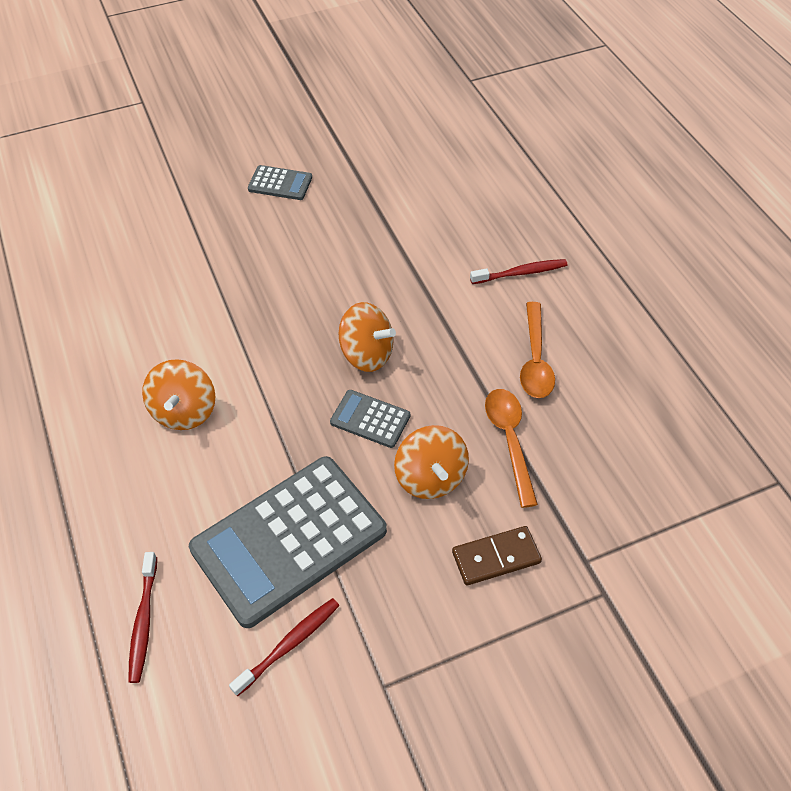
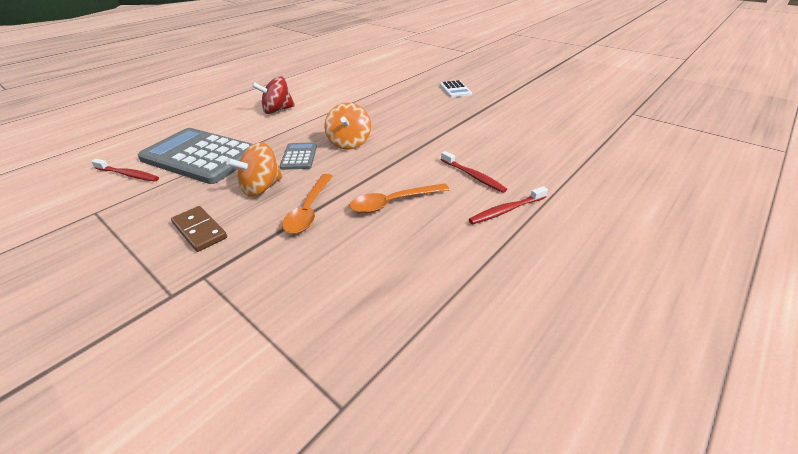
camera: 65 degrees right, 15 degrees down
red toothbrush [128,552,157,683] -> red toothbrush moved to [469,186,548,224]
orange spinning top [142,359,215,430] -> red spinning top [252,76,295,114]
grey calculator [248,165,312,200] -> white calculator [440,80,472,98]
orange spoon [485,389,538,508] -> orange spoon turned 135 degrees clockwise [282,174,332,234]

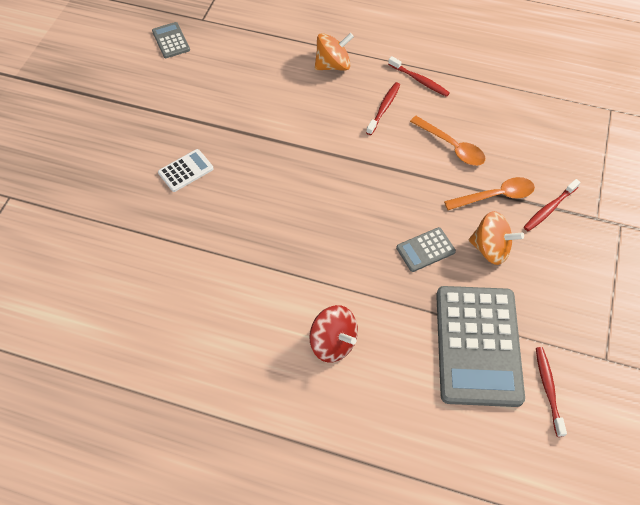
camera: 115 degrees left, 20 degrees up
brown domino [171,206,227,252] -> none
orange spinning top [324,102,371,150] -> orange spinning top moved to [315,33,354,71]
none -> grey calculator [152,22,190,58]
none -> red toothbrush [524,179,580,231]

